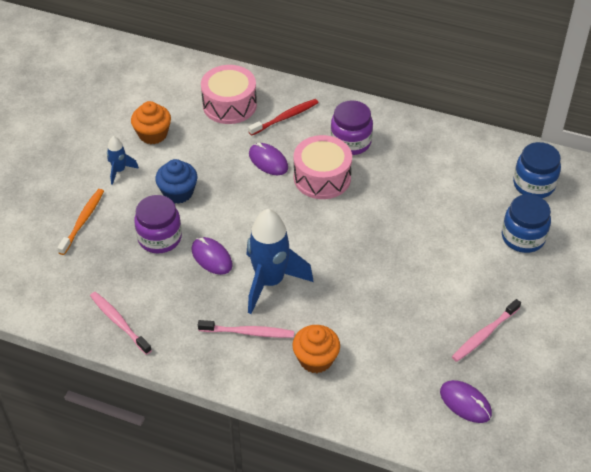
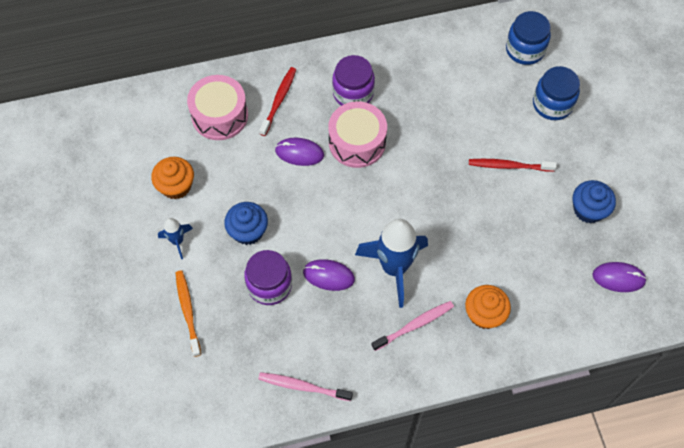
camera: 35 degrees left, 15 degrees up
pink toothbrush [452,299,521,362] -> blue cupcake [573,180,616,223]
none -> red toothbrush [469,159,557,172]

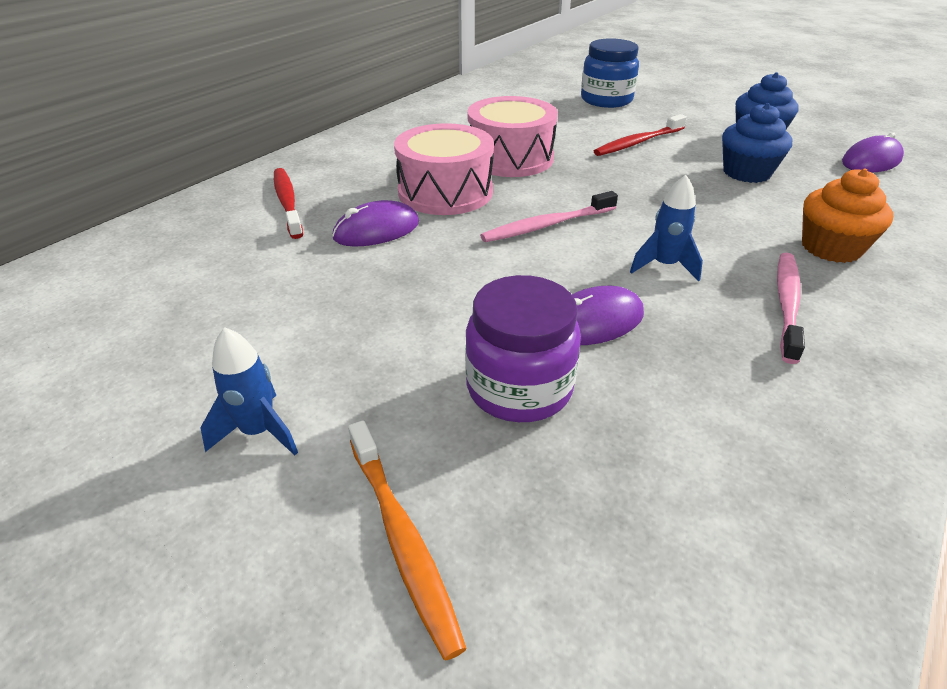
camera: 40 degrees left, 25 degrees down
orange cupcake [151,157,194,199] -> none
orange toothbrush [175,270,201,357] -> orange toothbrush turned 150 degrees counterclockwise [348,420,467,660]
pink drum [187,75,248,140] -> pink drum moved to [467,96,558,177]
blue cupcake [224,202,268,245] -> blue cupcake moved to [722,103,792,183]
pink toothbrush [258,372,353,401] -> pink toothbrush moved to [480,191,618,242]
purple jar [332,55,375,106] -> none
blue rocket [355,219,428,308] -> blue rocket [630,175,703,282], size x0.48
blue jar [506,11,551,65] -> none

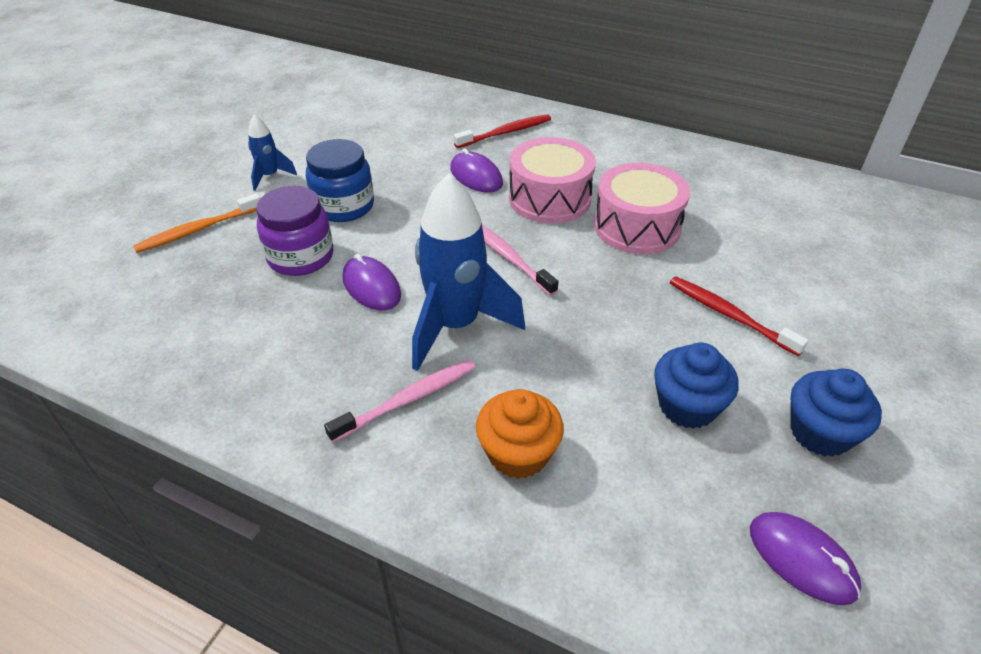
camera: 80 degrees right, 5 degrees up
blue jar [581,38,639,108] -> blue jar moved to [306,139,374,222]
blue rocket [630,175,703,282] -> blue rocket [412,173,525,371], size x2.07
pink toothbrush [777,253,805,364] -> pink toothbrush turned 45 degrees counterclockwise [324,359,476,443]

